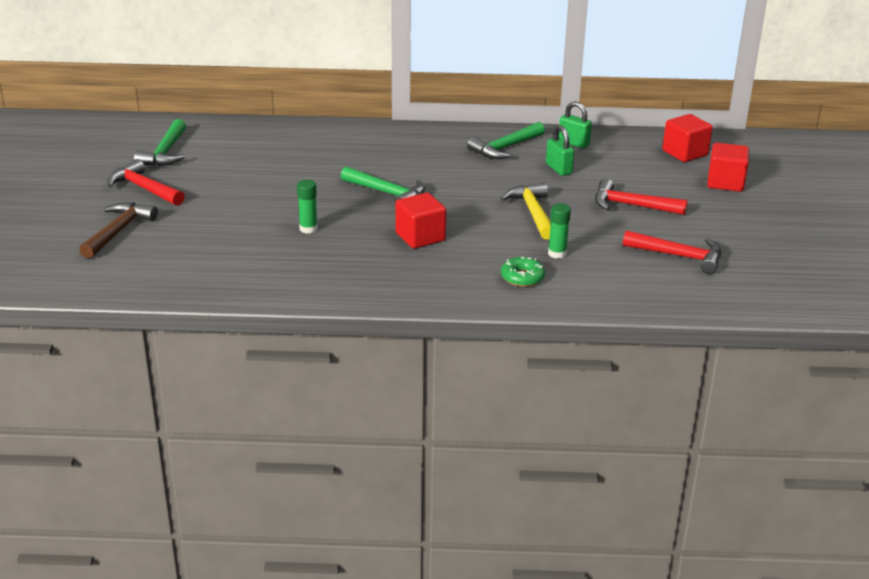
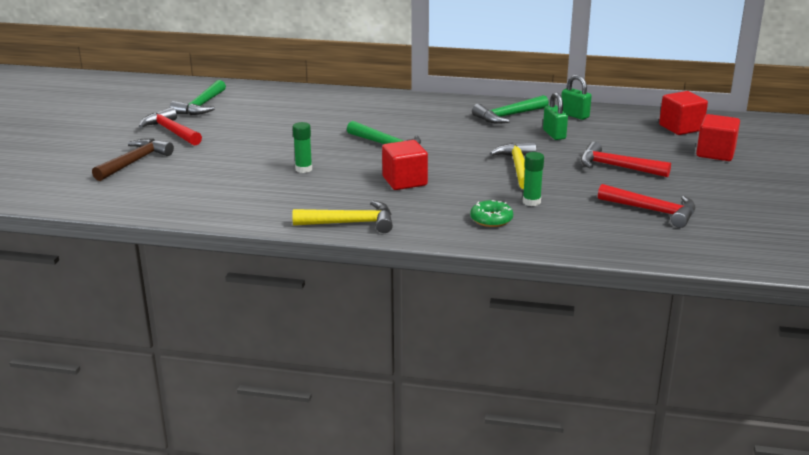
camera: 10 degrees right, 5 degrees down
none -> yellow hammer [292,201,393,233]

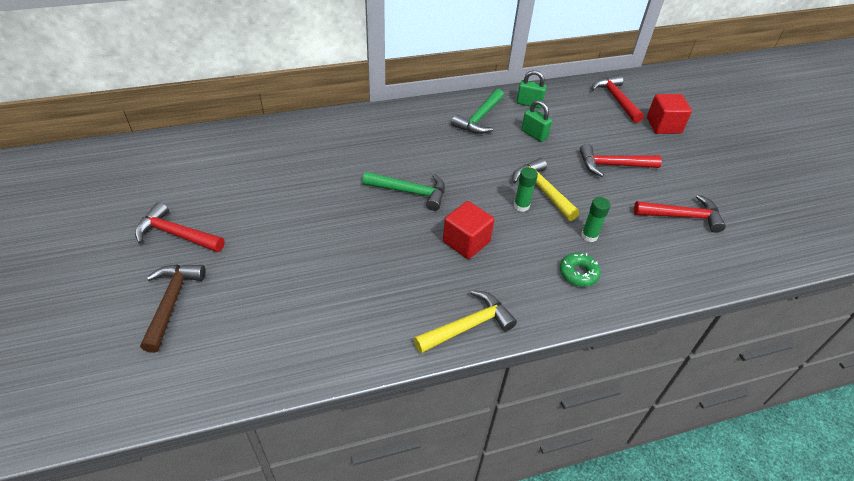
camera: 30 degrees left, 20 degrees up
green hammer [170,80,226,115] -> none
green glue stick [293,122,312,173] -> green glue stick moved to [514,167,538,212]
red cube [659,91,708,135] -> red hammer [592,75,644,123]

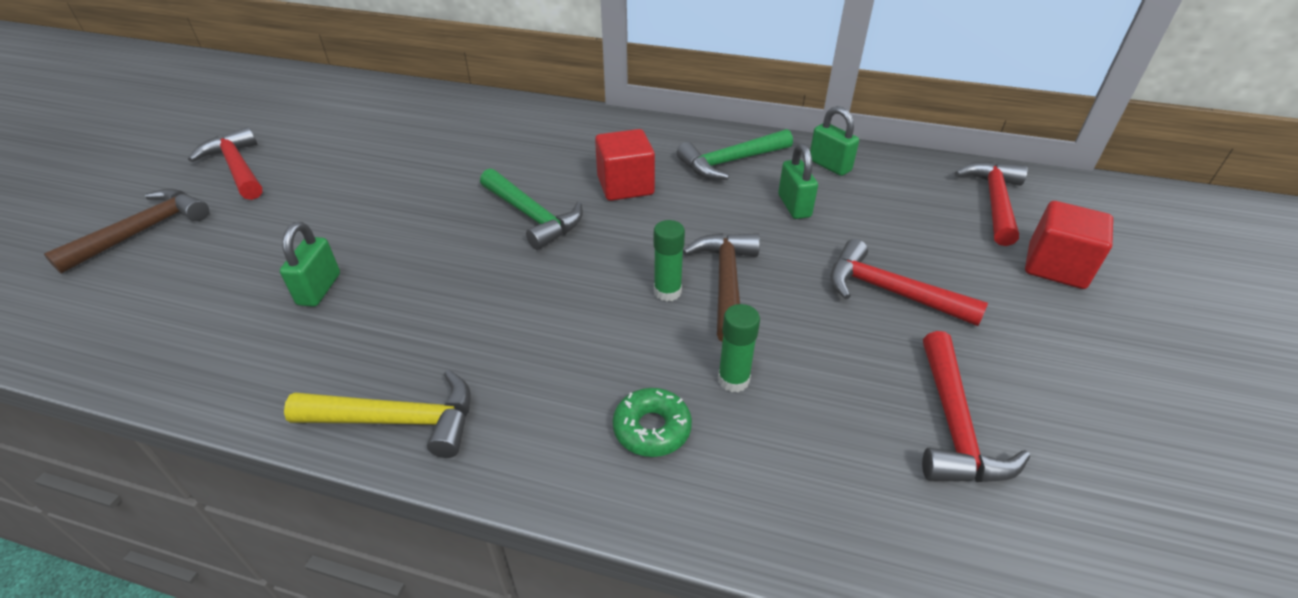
camera: 35 degrees right, 5 degrees down
red cube [443,201,494,259] -> red cube moved to [595,129,655,201]
yellow hammer [512,158,580,221] -> brown hammer [683,233,760,342]
red hammer [634,195,726,233] -> red hammer turned 60 degrees clockwise [922,331,1030,482]
none -> green padlock [280,222,340,307]

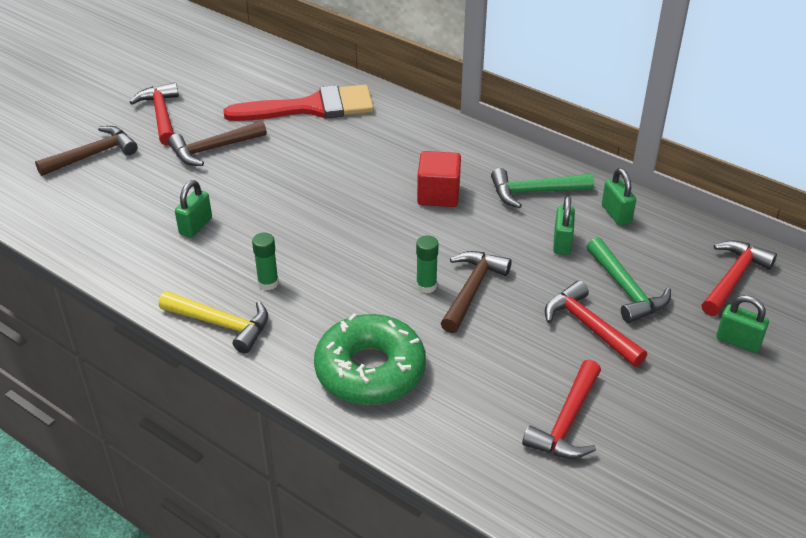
camera: 20 degrees right, 0 degrees up
green hammer [480,169,583,250] -> green hammer moved to [587,237,671,323]
green donut [613,388,692,457] -> green donut [314,313,426,405], size x2.14
green glue stick [718,304,760,392] -> green glue stick moved to [252,233,279,290]
red cube [1025,201,1113,289] -> green padlock [716,295,769,353]
none -> brown hammer [168,121,267,166]
none -> red brush [223,85,374,121]

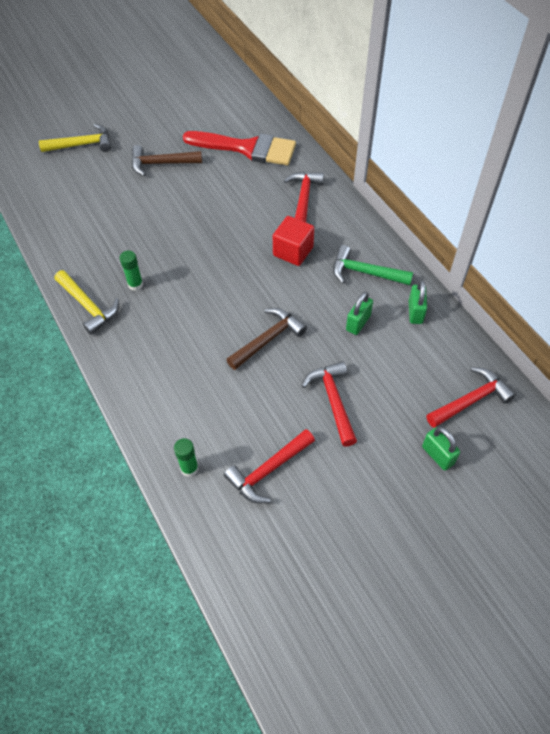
camera: 25 degrees right, 15 degrees up
brown hammer [35,126,137,176] -> yellow hammer [39,124,111,152]
red hammer [130,82,179,145] -> red hammer moved to [284,172,324,222]
green padlock [175,180,212,238] -> none
green donut [314,313,426,405] -> none
green glue stick [416,235,439,294] -> green glue stick moved to [174,438,198,477]
green hammer [587,237,671,323] -> none

